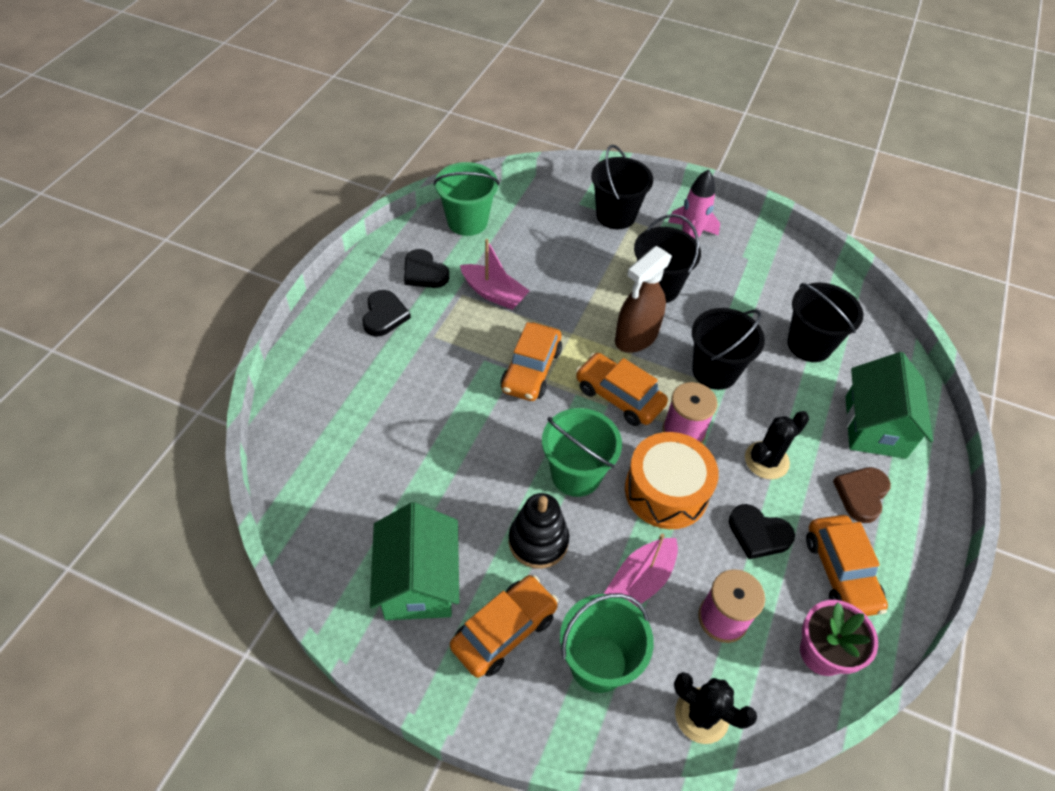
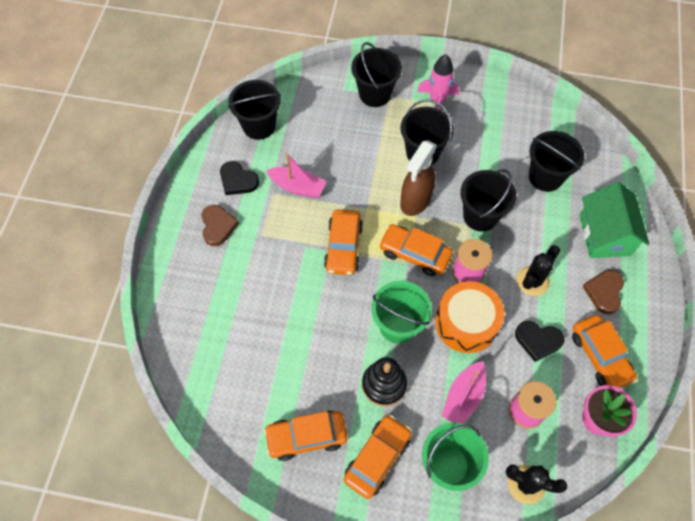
camera: 10 degrees left, 10 degrees up
black heart [363,290,411,337] -> brown heart [201,205,239,246]
green house [370,502,459,620] -> orange car [264,410,347,461]
green bucket [434,162,500,236] -> black bucket [228,80,281,140]

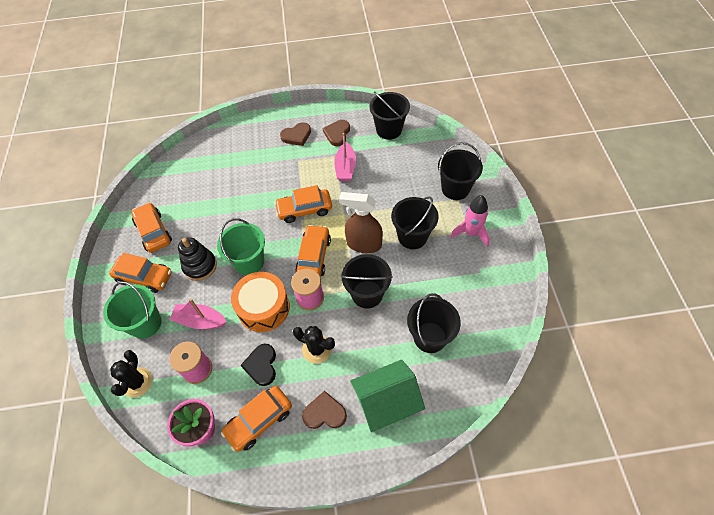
camera: 75 degrees right, 5 degrees down
black heart [220,161,259,195] -> brown heart [323,120,350,146]

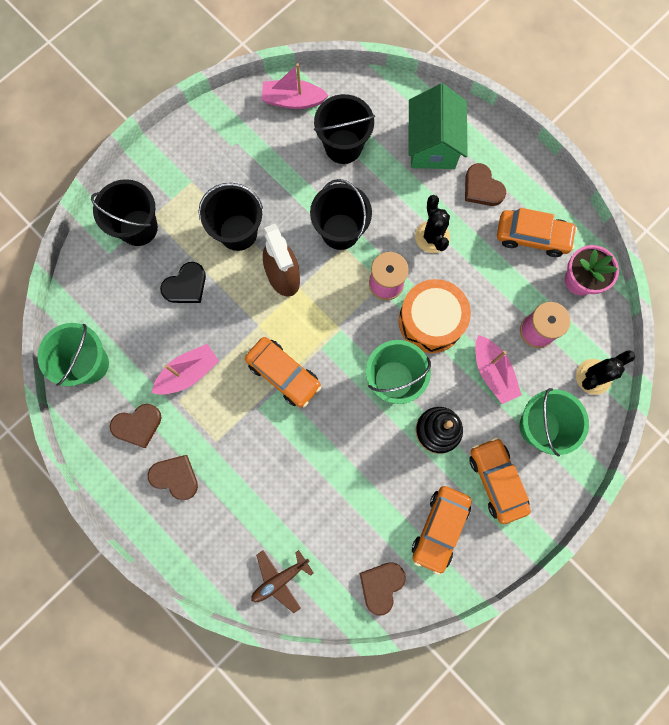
camera: 130 degrees left, 20 degrees up
black heart [241,344,276,386] -> black heart moved to [160,262,206,303]
orange car [295,225,331,276] -> none
green house [350,360,425,432] -> green house turned 60 degrees clockwise [408,83,468,169]
black bucket [369,91,410,140] -> green bucket [37,323,109,386]
pink rocket [450,195,490,247] -> none
none -> brown plane [251,550,314,613]
none -> pink boat [261,63,329,109]
none -> brown heart [360,562,406,616]

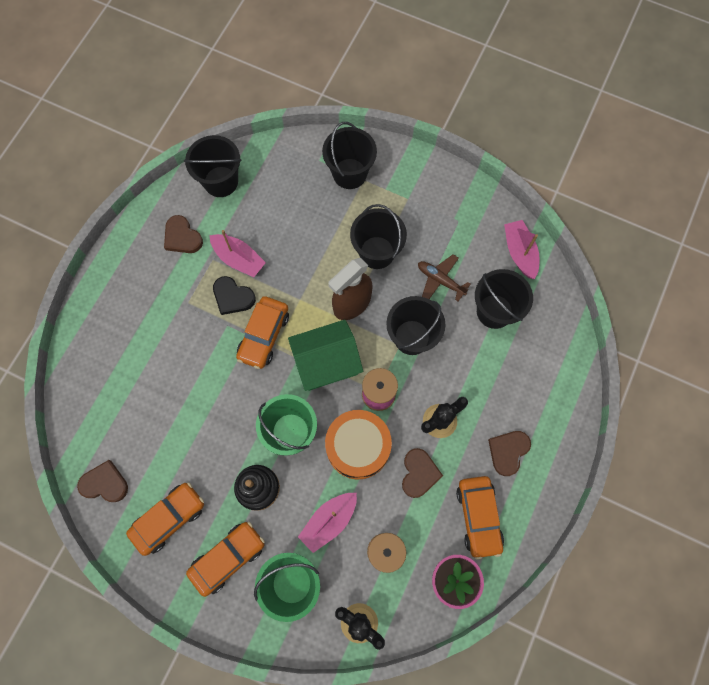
camera: 70 degrees right, 5 degrees down
green bucket [37,323,109,386] -> black bucket [184,135,241,197]
brown heart [148,455,198,500] -> brown heart moved to [402,448,443,498]
black heart [160,262,206,303] -> black heart moved to [213,276,256,315]
brown plane [251,550,314,613] -> brown plane moved to [418,254,470,301]
green house [408,83,468,169] -> green house moved to [288,320,363,391]
orange car [412,486,471,575] -> orange car turned 135 degrees clockwise [126,482,204,556]

